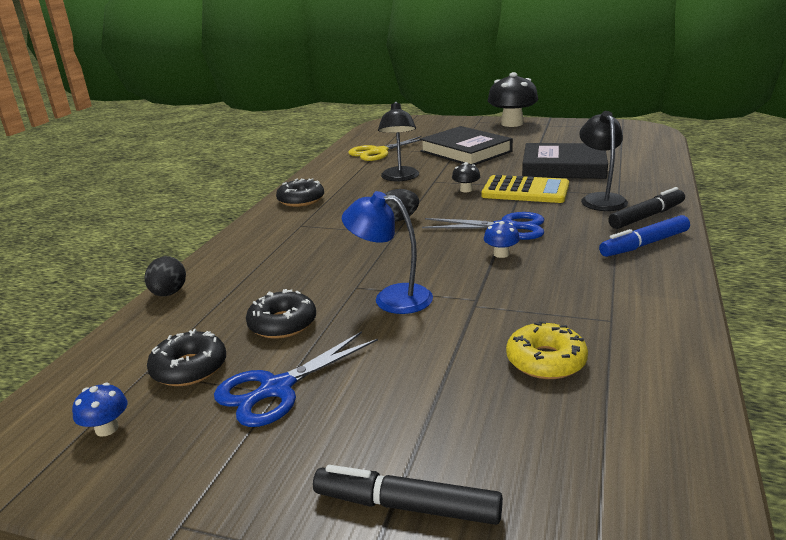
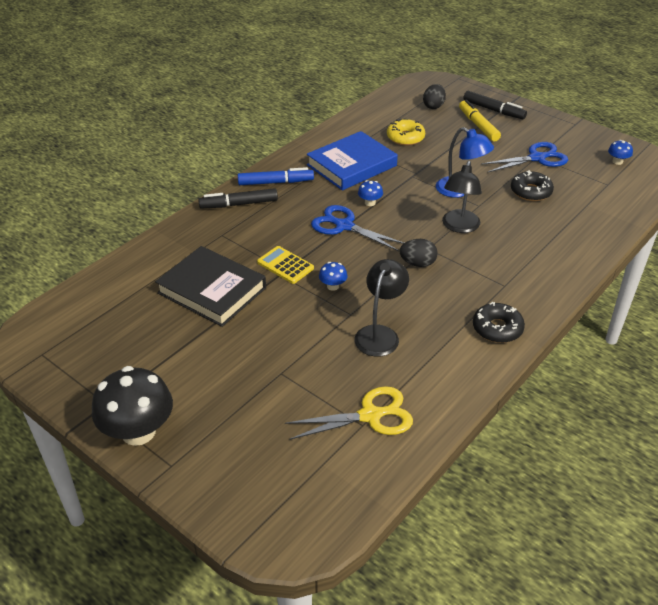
camera: 160 degrees left, 15 degrees up
black egg [145,256,186,296] -> black egg moved to [423,84,446,109]
black donut [147,329,226,386] -> none
black book [420,126,513,165] -> none
black mushroom [452,162,480,192] -> blue mushroom [319,262,348,291]
yellow calculator [482,175,569,203] -> yellow calculator [257,246,314,284], size x0.66
black lamp [579,111,628,211] -> black lamp moved to [442,161,482,233]
none -> blue book [307,131,398,191]
none -> yellow marker [459,100,501,141]

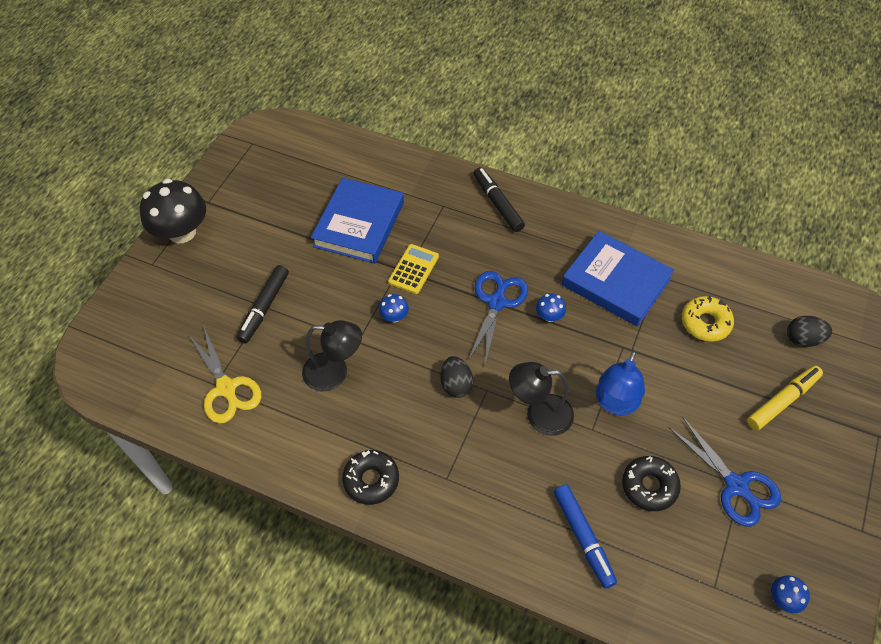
camera: 75 degrees right, 15 degrees up
black book [155,246,266,327] -> blue book [311,178,404,264]
blue marker [238,167,314,185] -> blue marker moved to [554,484,617,589]
black marker [463,91,527,119] -> black marker moved to [236,265,289,344]

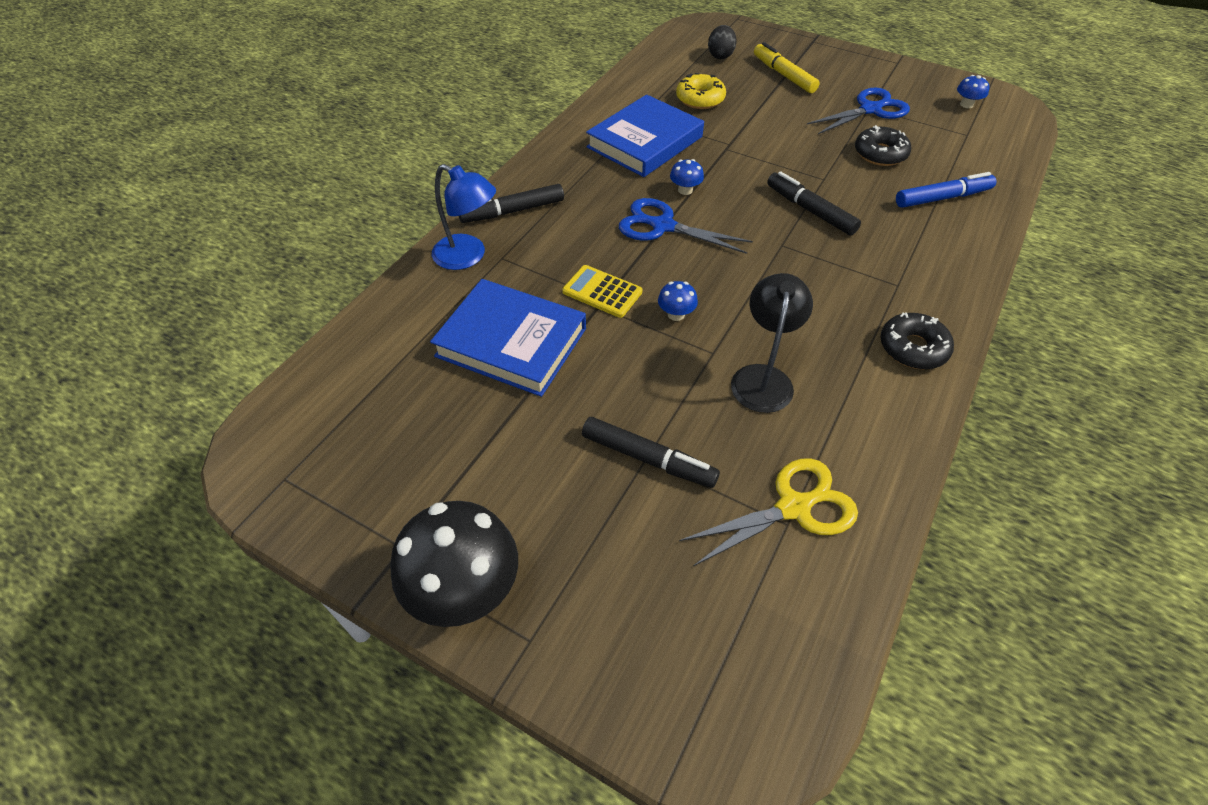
camera: 85 degrees left, 5 degrees down
black egg [440,356,473,398] -> none
black lamp [509,362,574,436] -> black marker [767,171,861,236]
blue lamp [596,350,645,415] -> blue lamp moved to [432,164,496,270]

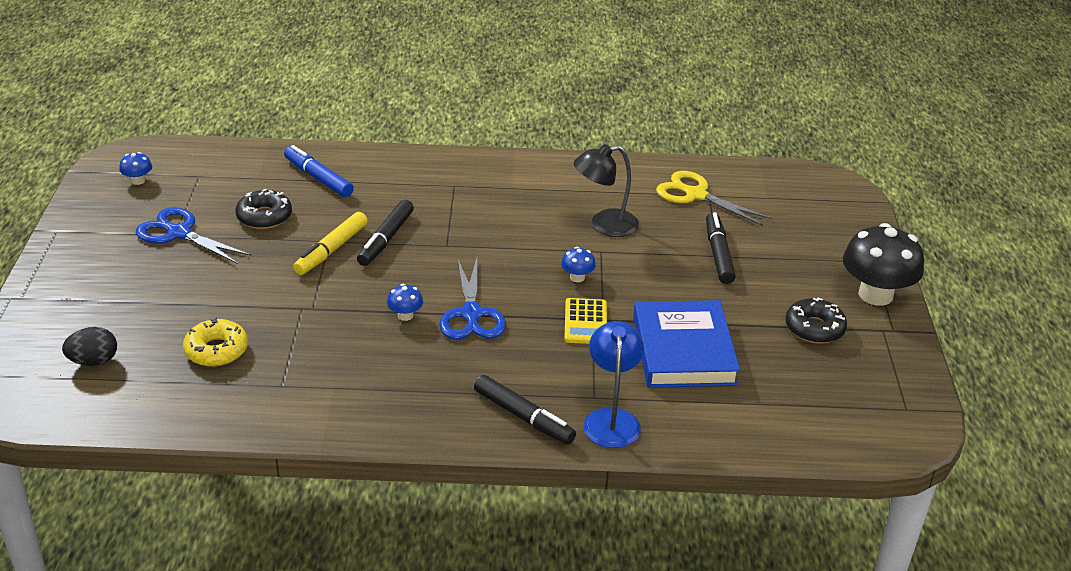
camera: 120 degrees left, 15 degrees down
blue book [586,95,704,177] -> none
yellow marker [754,42,820,93] -> yellow marker moved to [293,212,368,275]
black donut [880,312,954,369] -> black donut moved to [785,298,847,344]

